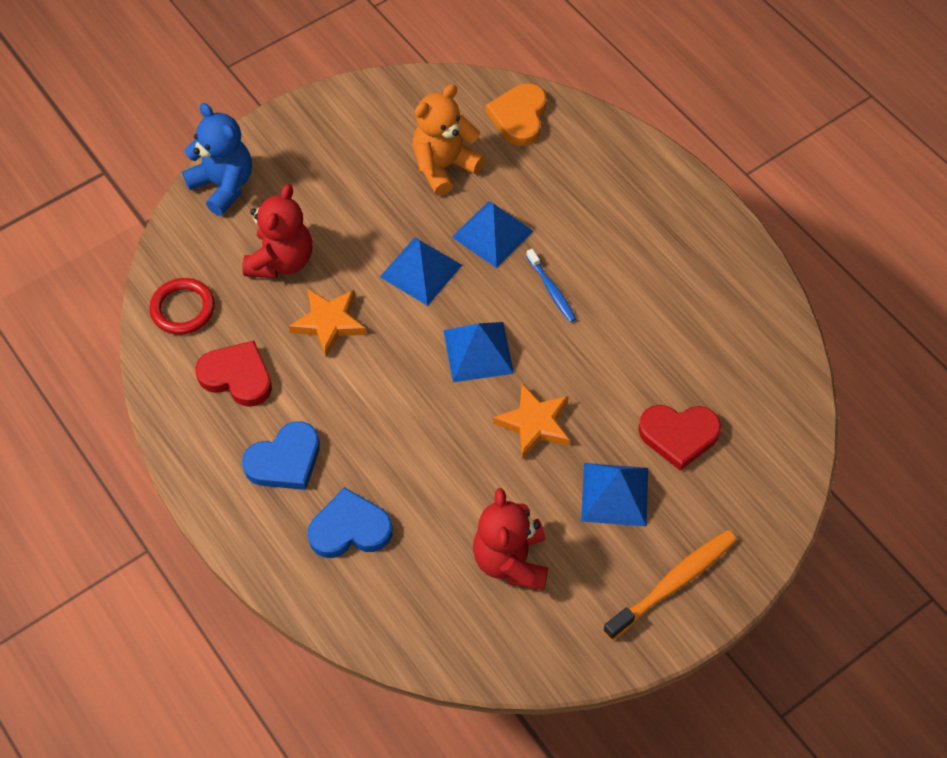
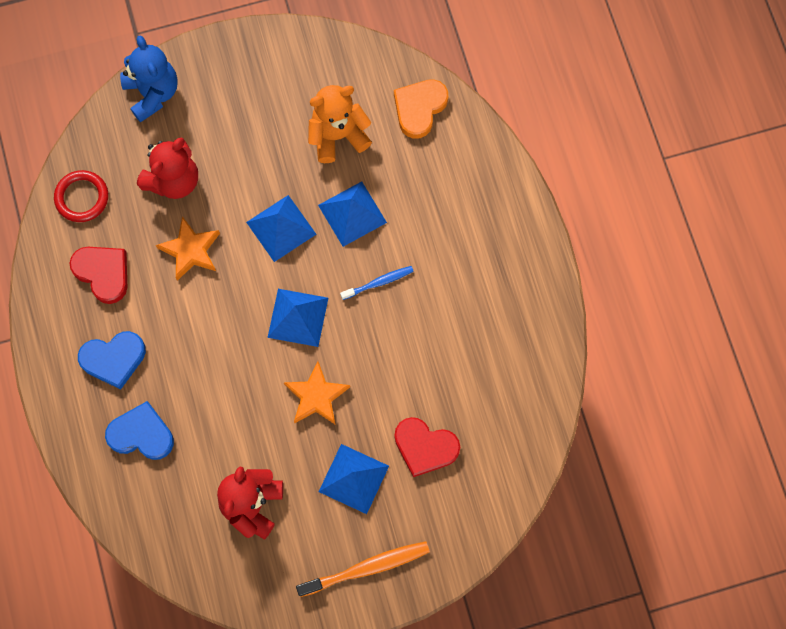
camera: 20 degrees right, 15 degrees up
blue toothbrush [526,249,576,322] -> blue toothbrush turned 105 degrees counterclockwise [340,266,414,300]

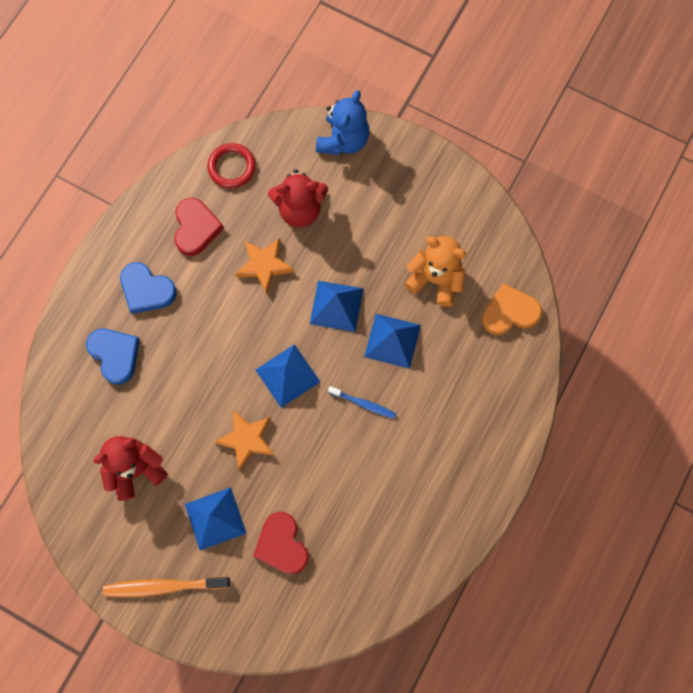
camera: 45 degrees right, 0 degrees up
orange toothbrush [296,541,430,597] -> orange toothbrush turned 150 degrees clockwise [103,576,230,597]

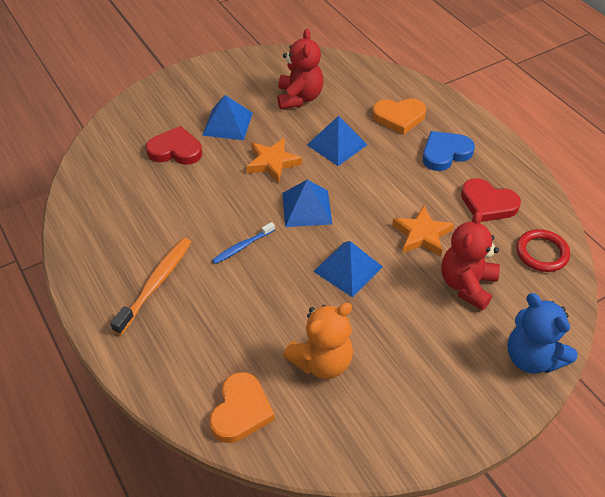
camera: 120 degrees right, 25 degrees down
blue heart [86,329,140,384] -> orange heart [372,98,426,135]
orange toothbrush [103,576,230,597] -> orange toothbrush moved to [110,238,191,335]
blue pyramid [364,314,421,369] -> blue pyramid moved to [307,116,367,166]

